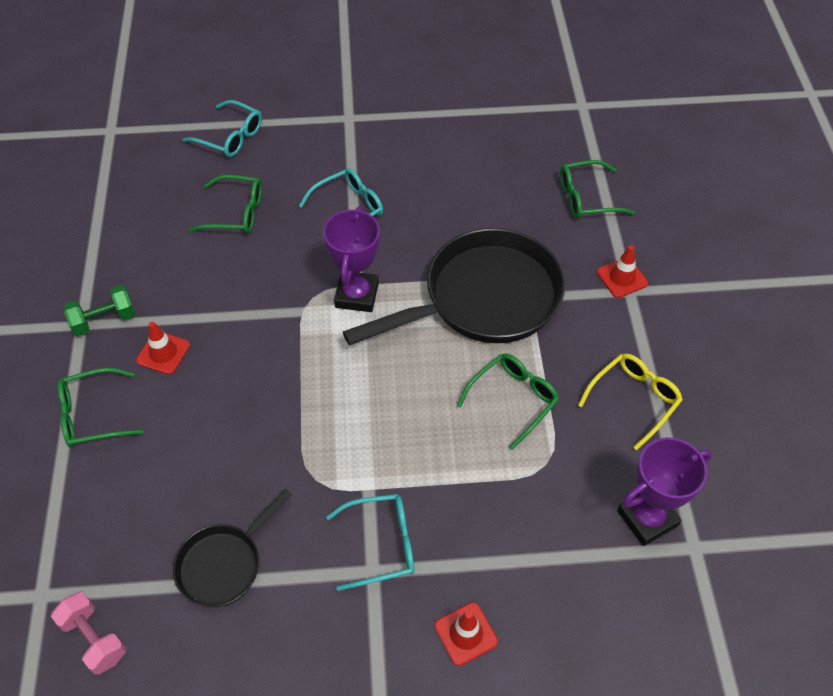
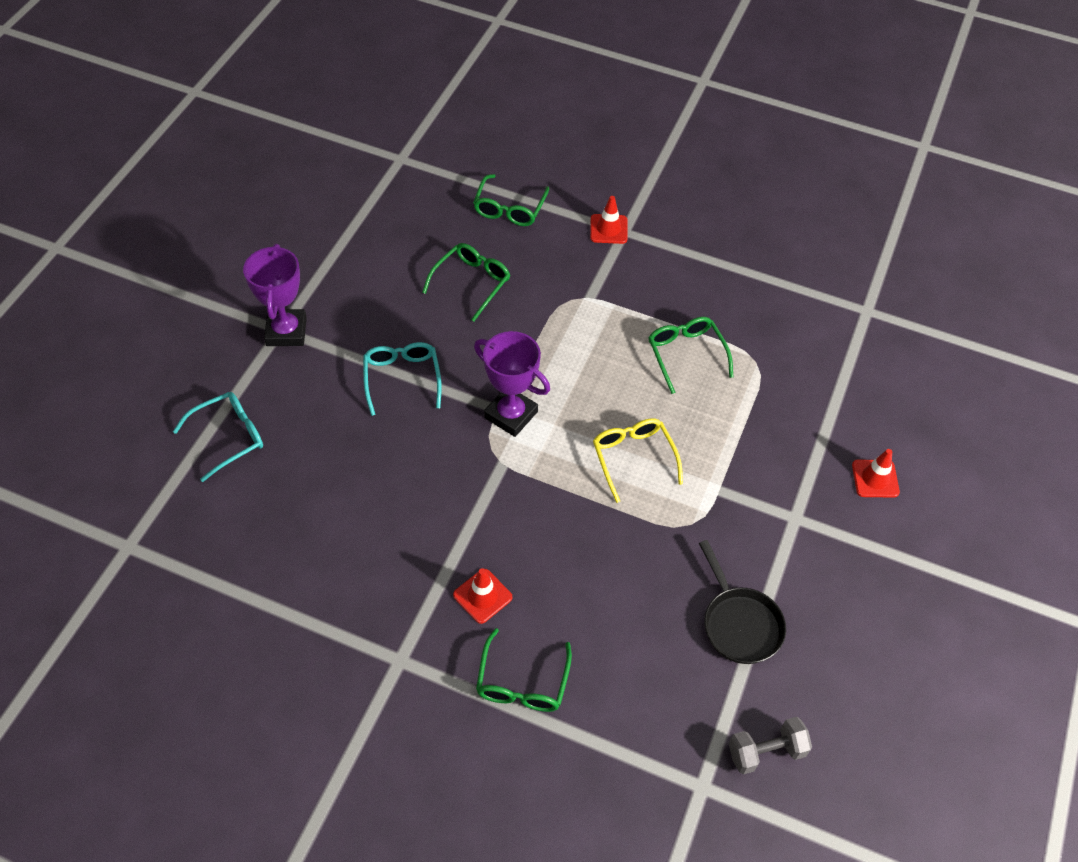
camera: 65 degrees left, 0 degrees up
pink dumbbell [51,592,126,675] -> grey dumbbell [729,717,812,775]
green dumbbell [63,285,135,336] -> none
green glasses [189,175,262,233] -> green glasses moved to [422,243,510,322]
turquoise glasses [326,494,415,591] -> none
black pan [343,228,565,346] -> none
yellow glasses [578,353,683,450] -> yellow glasses moved to [593,418,683,503]
purple trophy [617,437,712,546] -> purple trophy moved to [243,244,307,346]

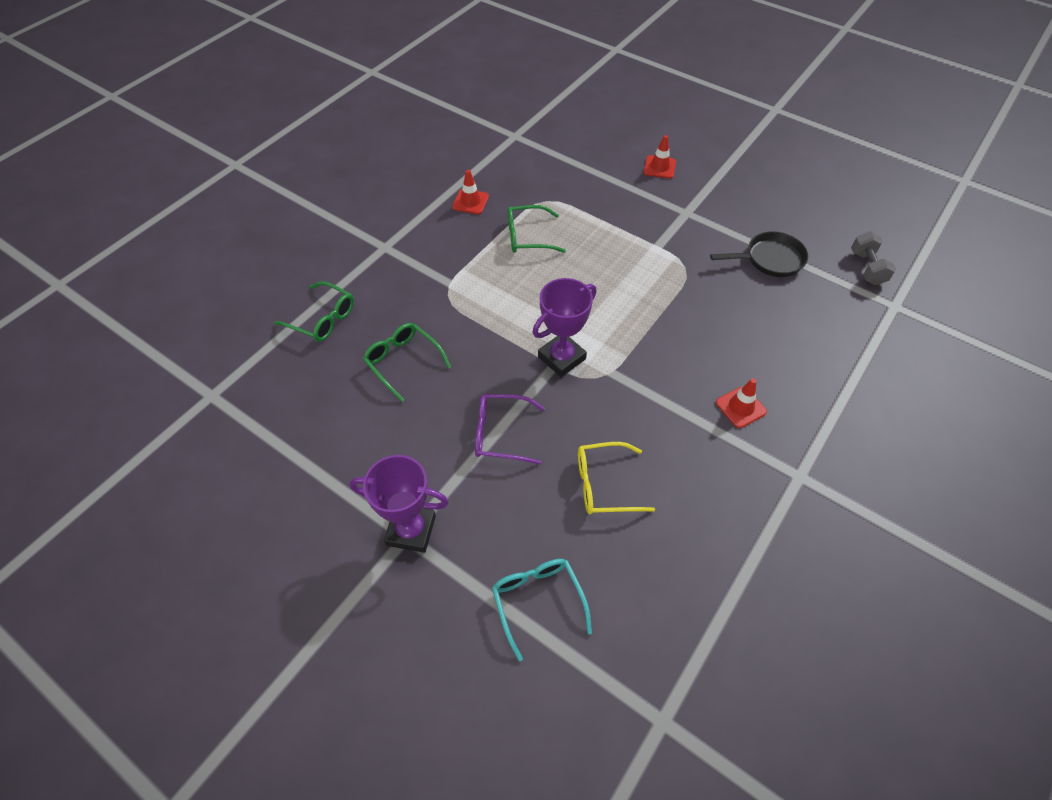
camera: 75 degrees left, 0 degrees up
turquoise glasses [363,342,442,416] -> purple glasses [475,394,545,464]
green glasses [476,628,572,712] -> none
red traffic cone [590,196,628,244] -> red traffic cone moved to [452,170,489,214]
yellow glasses [593,418,683,503] -> yellow glasses moved to [578,442,655,514]

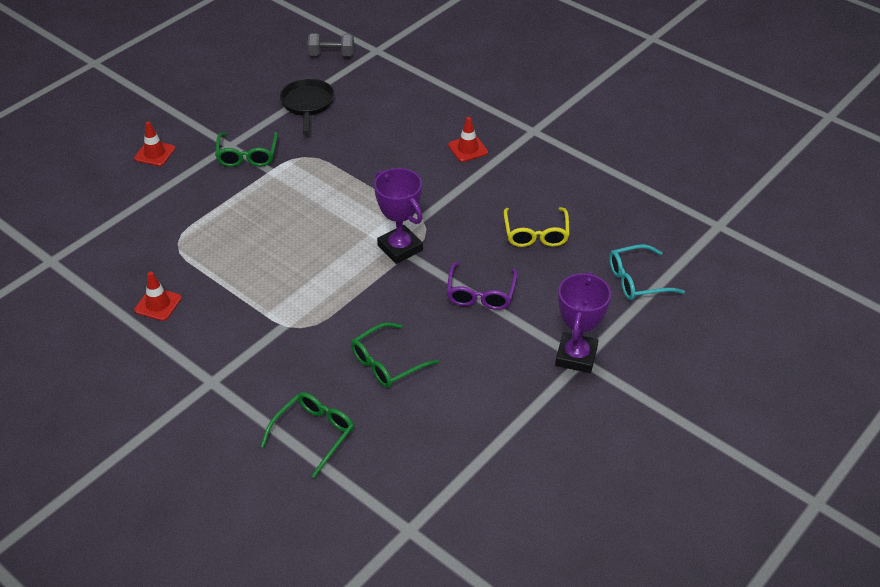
camera: 85 degrees left, 10 degrees down
green glasses [508,205,566,253] -> green glasses moved to [215,132,278,167]

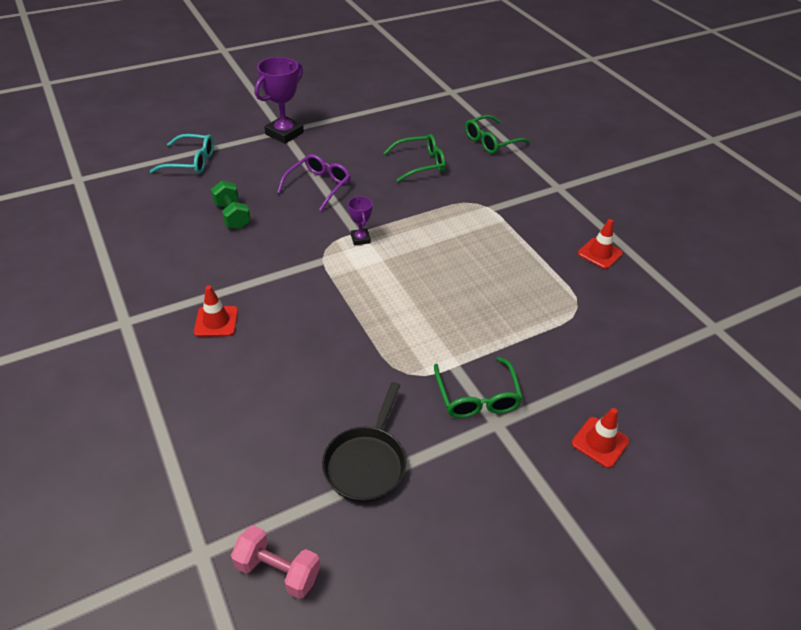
camera: 160 degrees left, 0 degrees up
green glasses [215,132,278,167] -> green glasses turned 150 degrees clockwise [434,357,523,418]
grey dumbbell [308,33,354,56] -> pink dumbbell [231,525,320,599]
purple trophy [374,168,423,264] -> purple trophy [348,196,373,246], size x0.52
yellow glasses [504,207,570,247] -> green dumbbell [211,181,251,229]

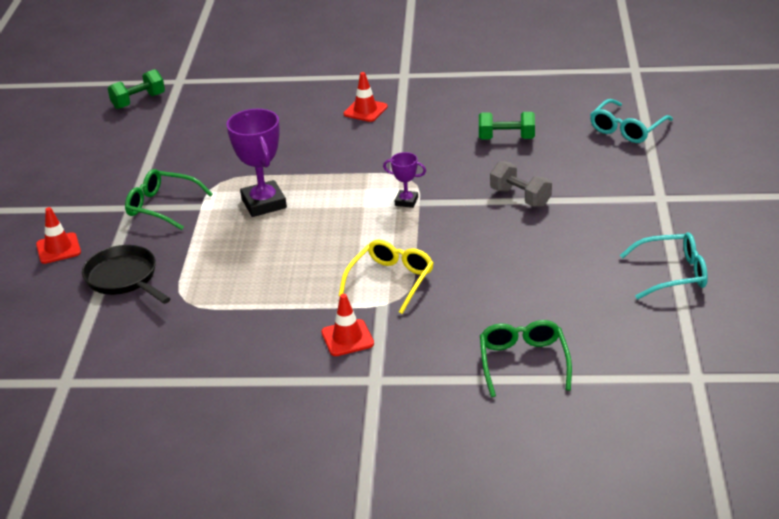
camera: 125 degrees right, 10 degrees down
pink dumbbell [231,525,320,599] -> green dumbbell [107,69,165,109]
purple trophy [255,57,304,144] -> purple trophy moved to [226,109,287,217]
purple glasses [277,154,351,211] -> grey dumbbell [490,161,552,207]
black pan [322,382,406,503] -> black pan moved to [82,245,170,304]
green glasses [384,134,446,182] -> none
red traffic cone [578,219,623,269] -> red traffic cone moved to [321,294,374,356]
none -> yellow glasses [339,240,434,314]
none -> turquoise glasses [620,232,708,299]

